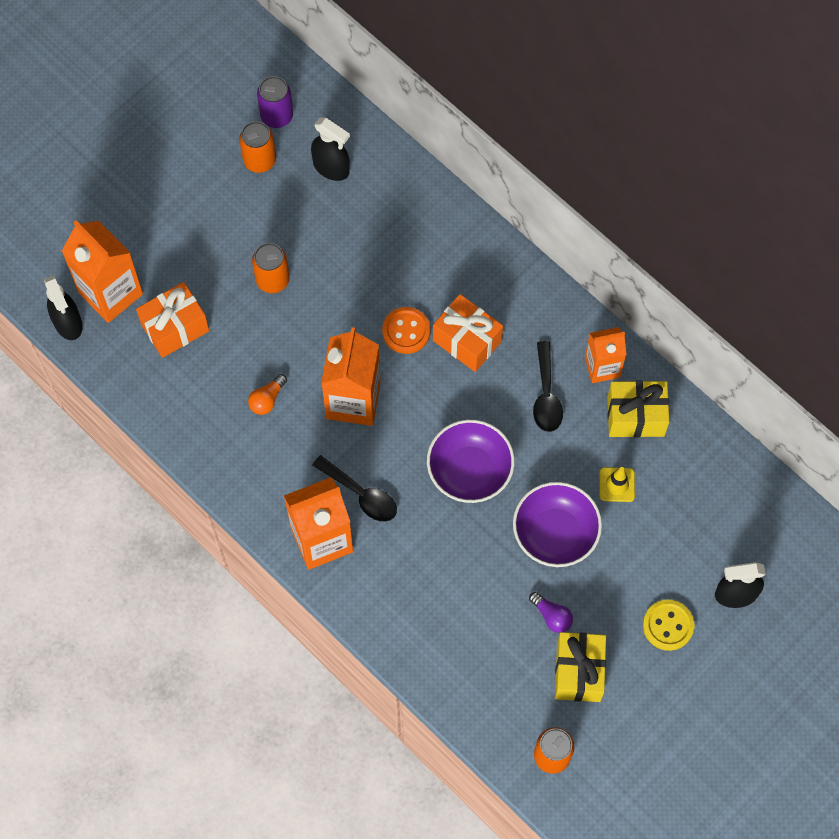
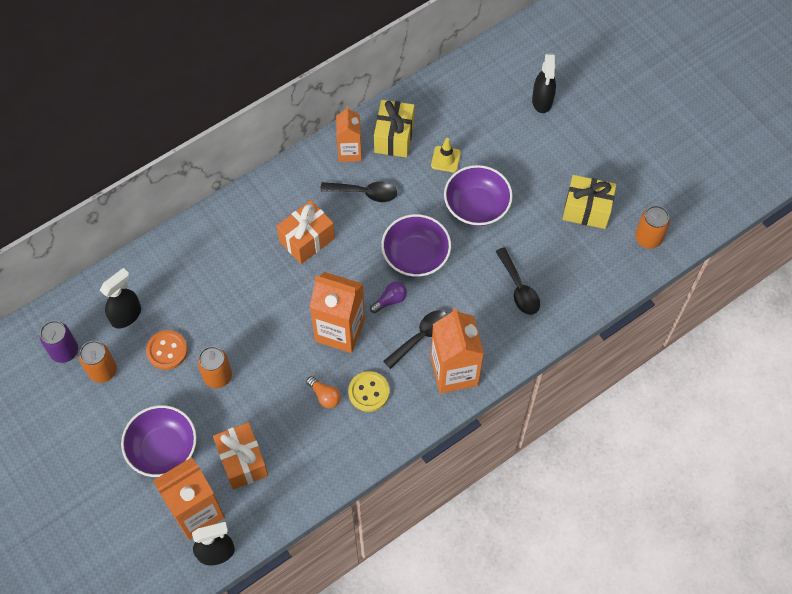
camera: 80 degrees left, 5 degrees down
orange button [382,307,430,354] -> orange button moved to [146,330,188,370]
purple light bulb [529,592,573,633] -> purple light bulb moved to [370,282,407,313]
yellow button [643,600,694,651] -> yellow button moved to [348,371,390,412]
none -> purple bowl [121,405,197,477]
none -> black spoon [495,247,540,315]

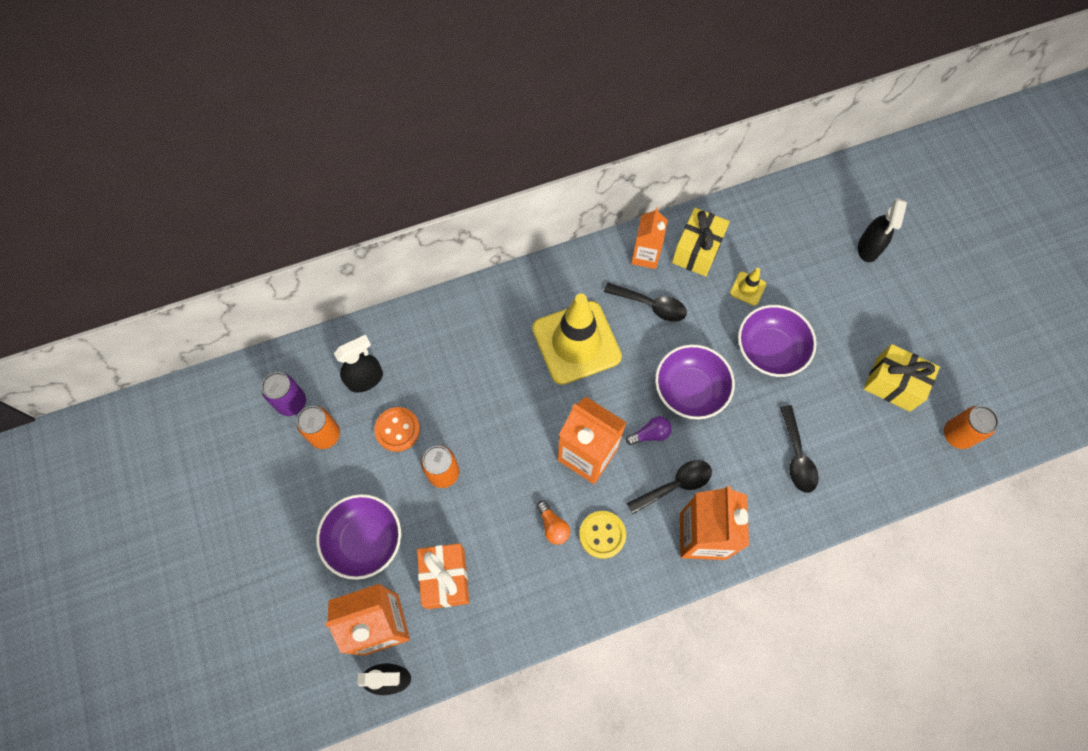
camera: 15 degrees right, 5 degrees up
orange gift [277,200,335,264] -> yellow traffic cone [532,294,622,385]

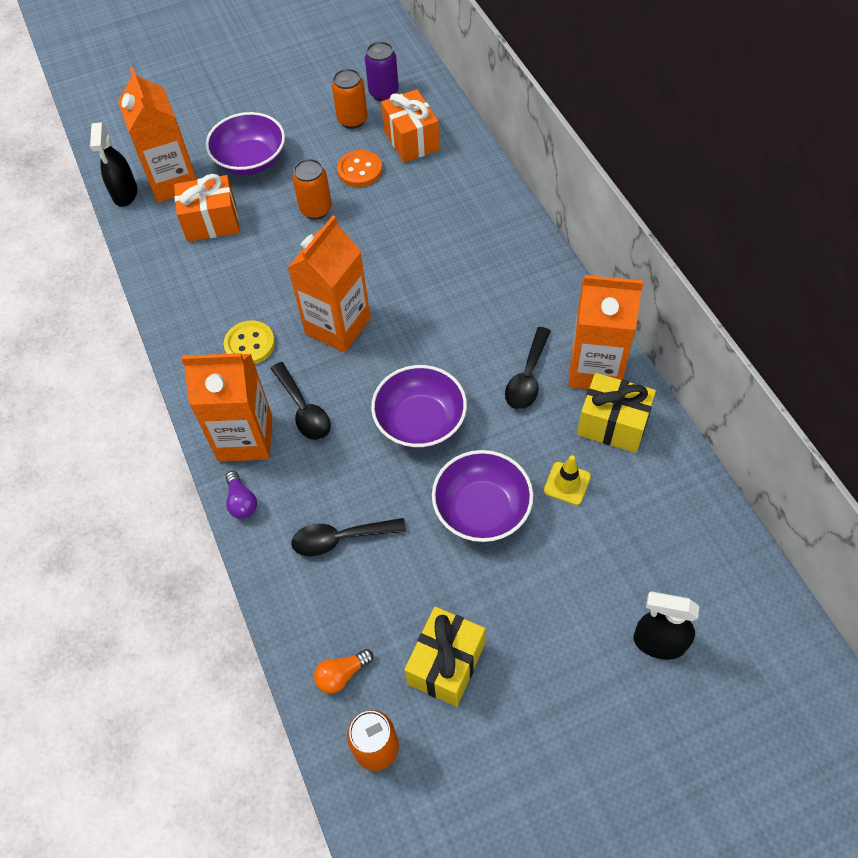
camera: 90 degrees right, 10 degrees down
black spray bottle [334,335,383,393] -> orange gift [381,89,439,163]
yellow traffic cone [532,294,622,385] -> none
orange light bulb [537,501,570,545] -> orange light bulb moved to [314,649,373,694]
purple light bulb [626,416,672,445] -> purple light bulb moved to [226,471,257,519]
orange carton [631,207,668,269] -> orange carton [568,275,643,389], size x1.60

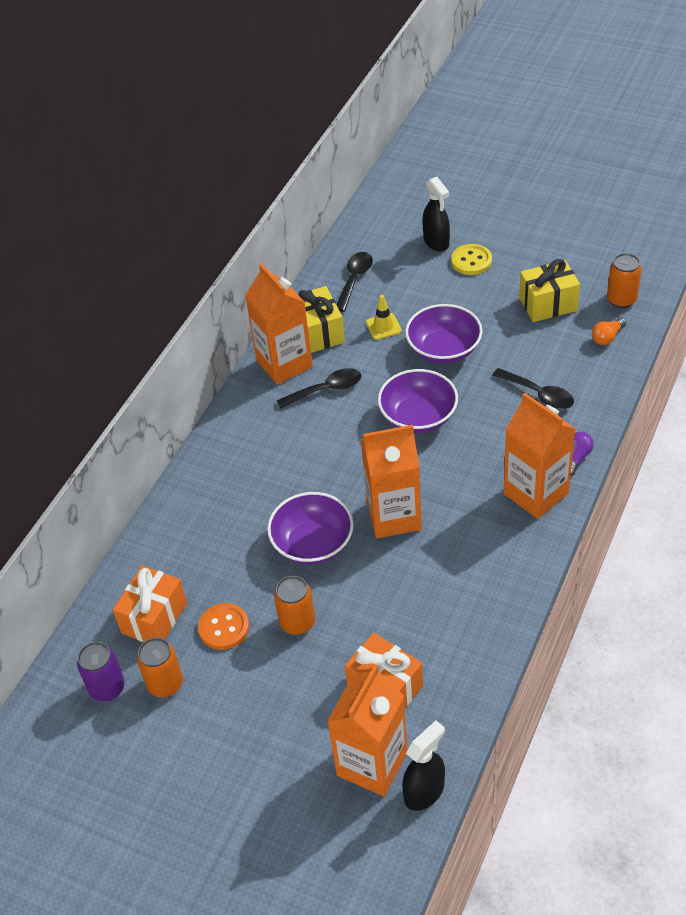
camera: 130 degrees left, 10 degrees down
purple bowl [206,112,285,175] -> purple bowl moved to [267,492,354,565]
yellow button [224,320,275,364] -> yellow button moved to [451,244,492,275]
black spoon [270,362,331,440] -> black spoon moved to [336,252,373,312]
orange light bulb [314,649,373,694] -> orange light bulb turned 120 degrees clockwise [592,318,626,345]

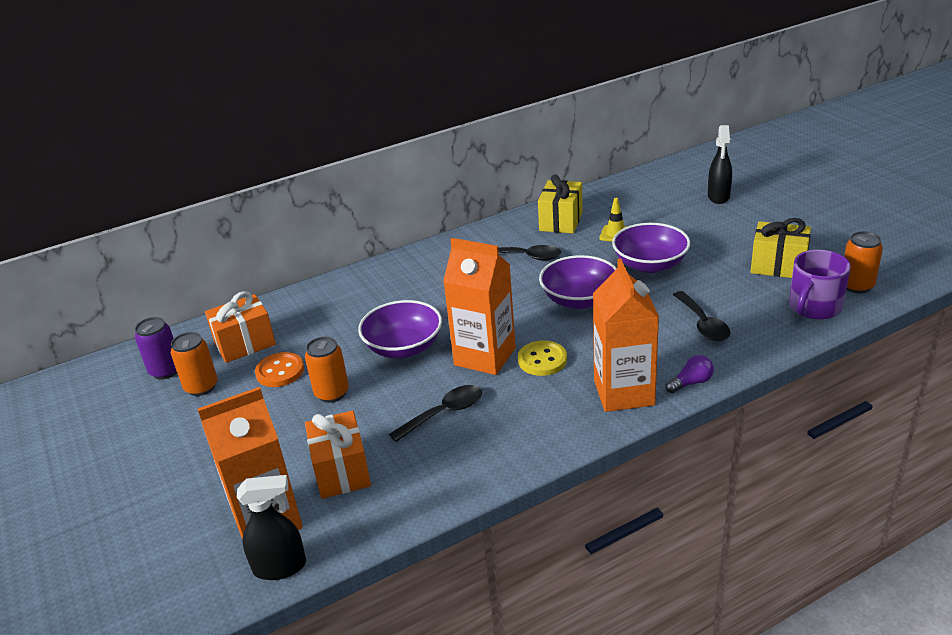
camera: 35 degrees right, 15 degrees down
orange carton [245,263,313,385] -> none
black spoon [336,252,373,312] -> black spoon moved to [389,385,482,442]
yellow button [451,244,492,275] -> yellow button moved to [518,341,567,376]
orange light bulb [592,318,626,345] -> purple mug [789,250,851,320]

